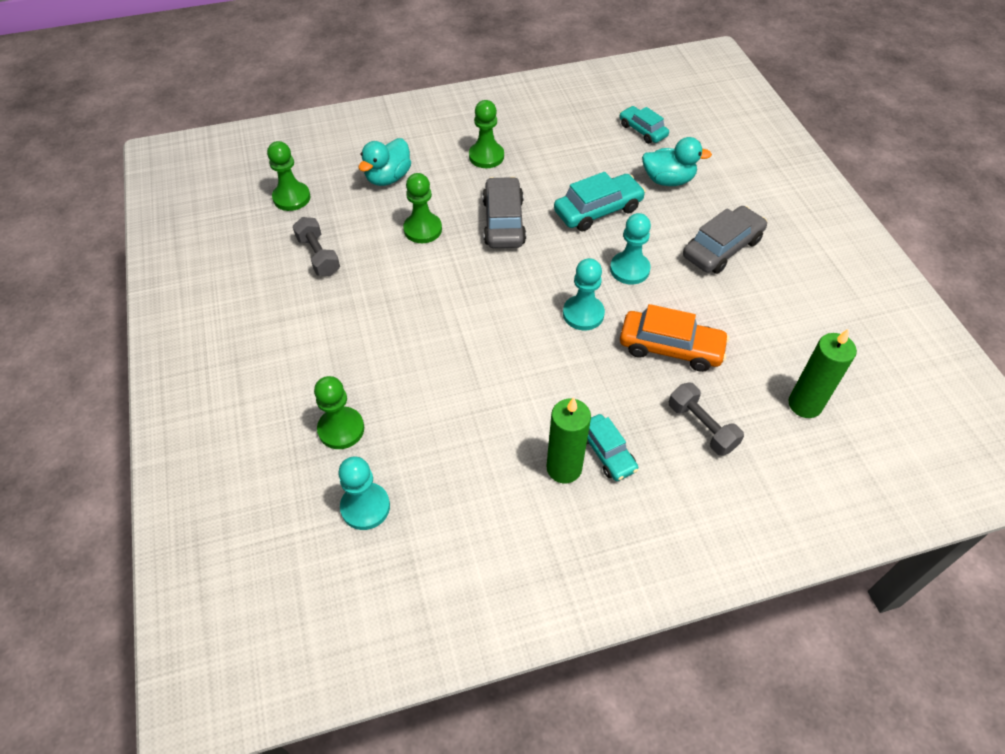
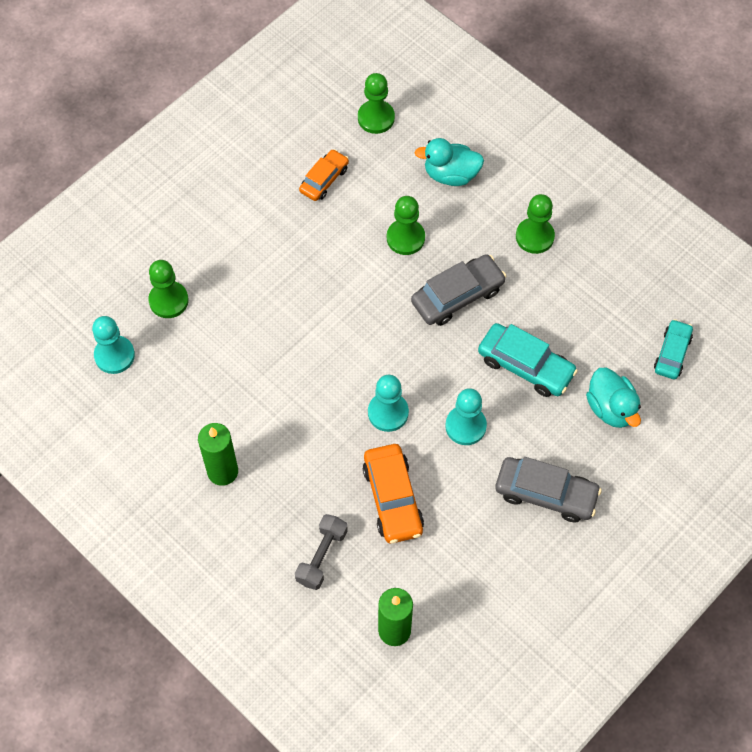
camera: 60 degrees right, 10 degrees up
grey dumbbell [293,217,340,276] -> orange car [299,149,349,201]
turquoise car [587,414,638,481] -> none

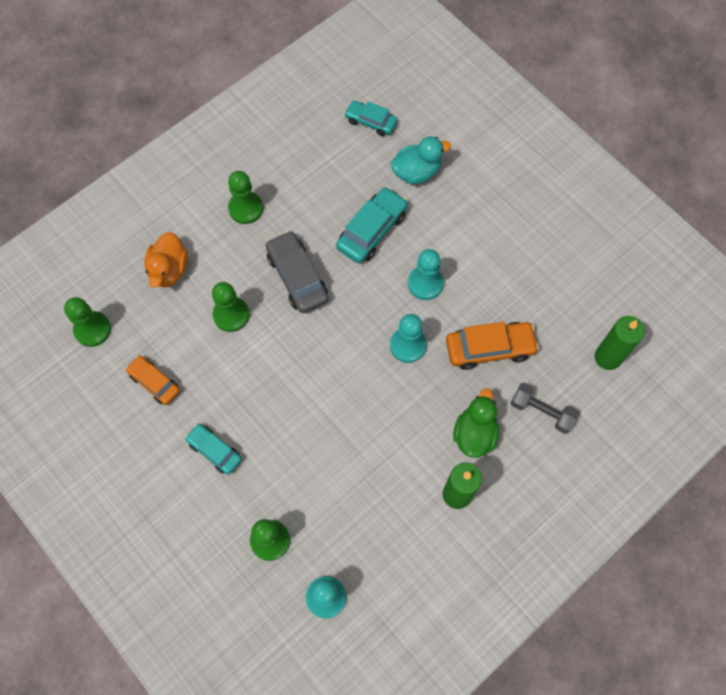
camera: 85 degrees left, 5 degrees up
turquoise duck [414,138,484,186] -> orange duck [145,232,188,288]
grey car [495,457,602,523] -> none
none -> turquoise car [185,424,242,475]
none -> green duck [453,388,499,458]

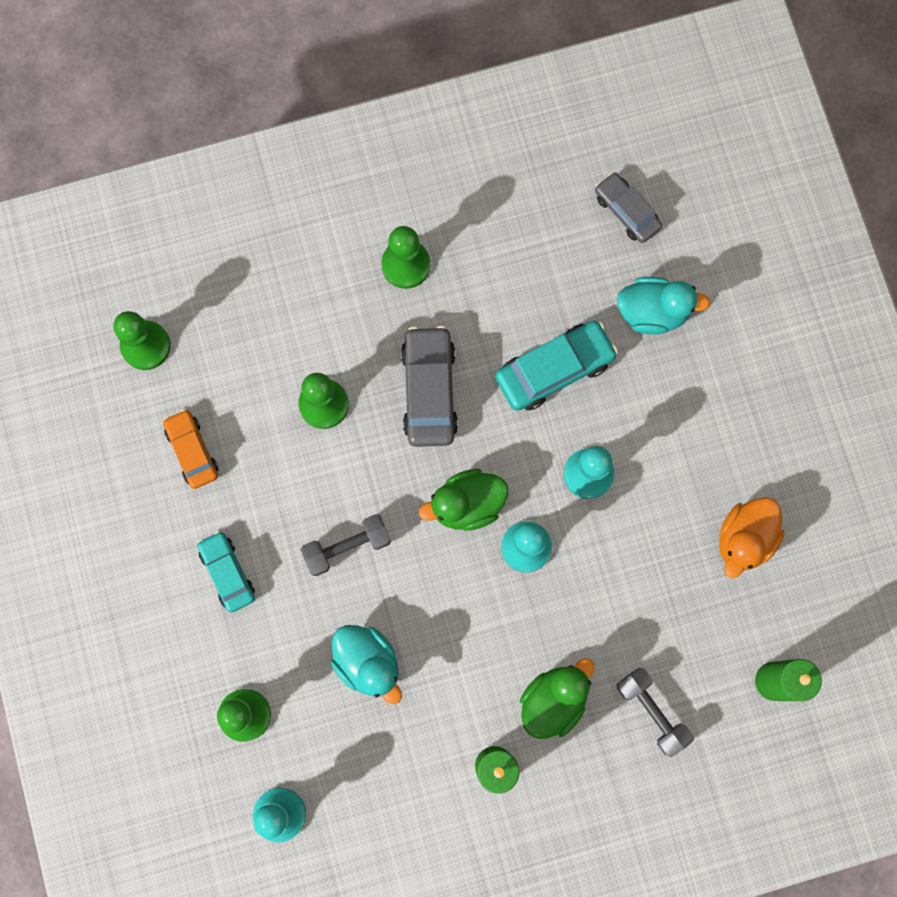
camera: 25 degrees right, 10 degrees up
orange duck [145,232,188,288] -> orange duck moved to [719,497,785,578]
turquoise car [344,100,397,136] -> grey car [595,172,662,243]
orange car [446,322,539,370] -> none
none -> grey dumbbell [300,514,391,576]
none -> turquoise duck [331,625,402,705]
none -> green duck [419,469,508,531]

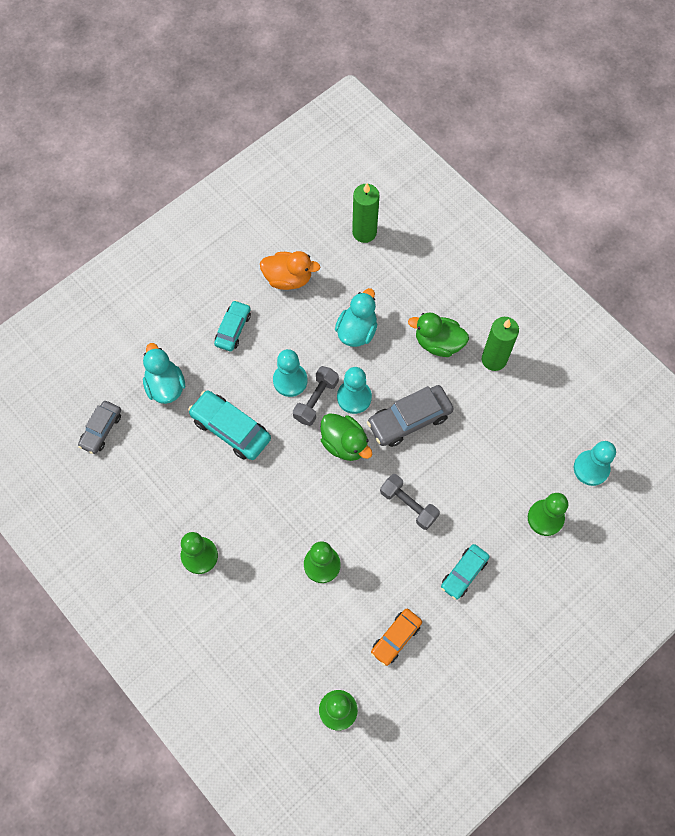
camera: 115 degrees left, 10 degrees down
turquoise duck [331,625,402,705] -> turquoise duck moved to [335,288,377,347]
grey car [401,326,458,447] -> grey car moved to [367,385,454,447]
grey dumbbell [617,668,694,757] -> grey dumbbell moved to [293,366,339,426]
none -> turquoise car [214,300,251,351]

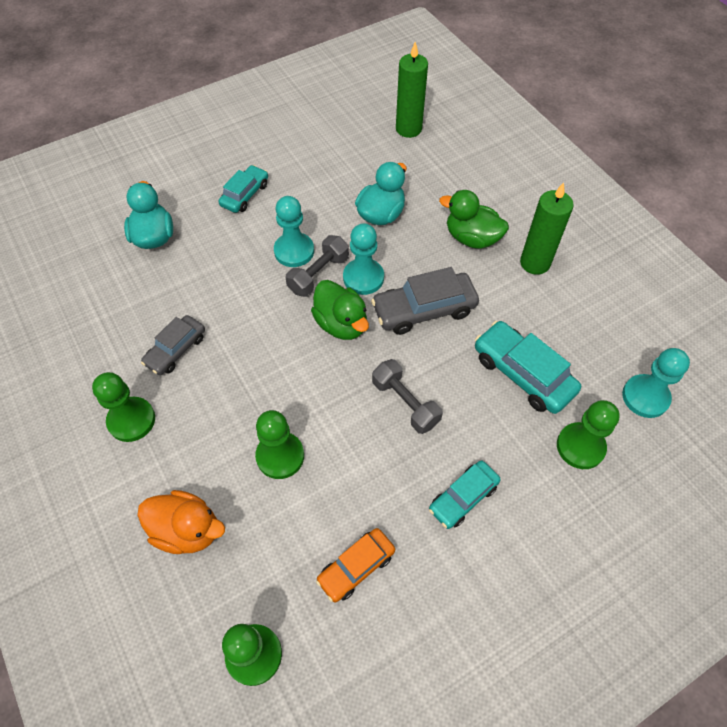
camera: 10 degrees right, 10 degrees down
grey car [78,401,121,454] -> grey car moved to [141,315,205,375]
turquoise car [188,390,271,460] -> turquoise car moved to [475,321,581,414]
orange duck [260,251,320,290] -> orange duck moved to [137,490,225,554]

